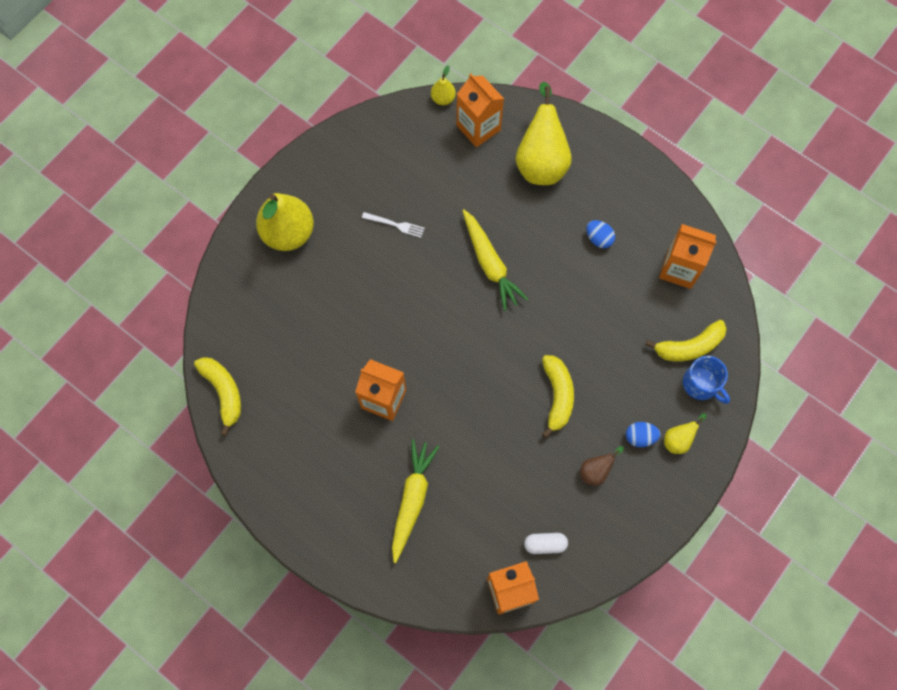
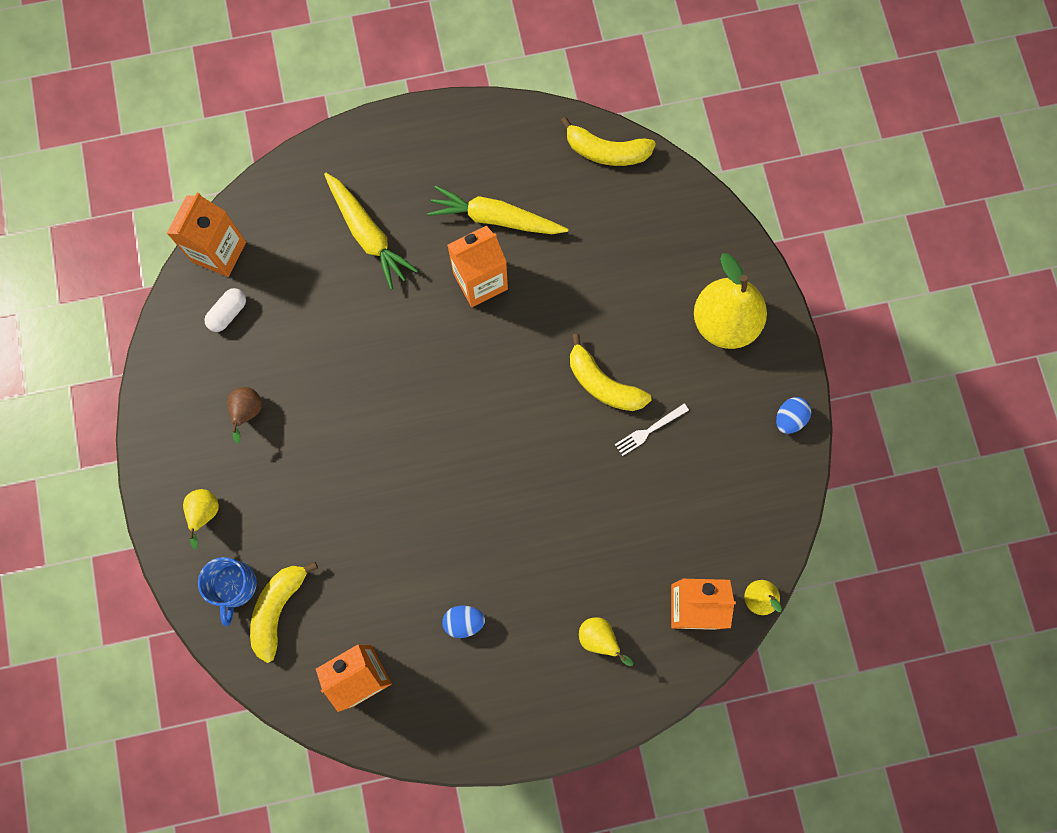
camera: 130 degrees right, 5 degrees up
yellow carrot [462,209,528,311] -> yellow carrot moved to [427,186,568,234]
yellow pear [515,82,572,185] -> yellow pear [579,617,633,666], size x0.47
yellow banana [542,355,574,438] -> yellow banana moved to [570,334,652,411]
blue egg [626,422,660,447] -> blue egg moved to [776,397,811,434]
blue mug [683,356,730,404] -> blue mug turned 90 degrees counterclockwise [198,557,257,626]

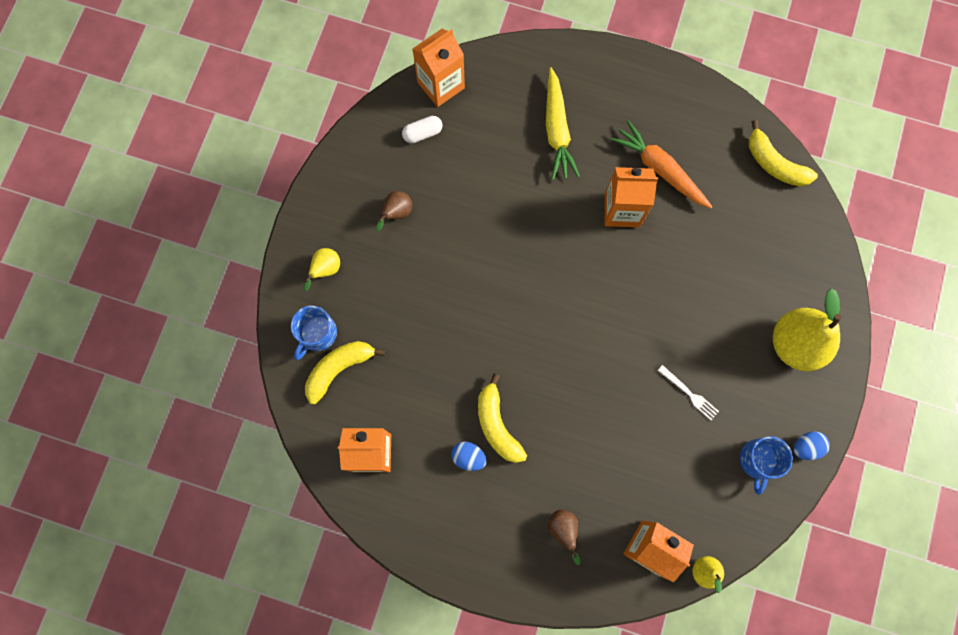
camera: 30 degrees right, 0 degrees up
yellow carrot [427,186,568,234] -> orange carrot [610,120,712,208]
yellow banana [570,334,652,411] -> yellow banana moved to [478,374,527,463]
yellow pear [579,617,633,666] -> brown pear [548,510,580,565]
white fork [615,404,689,456] -> white fork turned 135 degrees counterclockwise [658,365,719,420]
none -> blue mug [740,436,793,495]

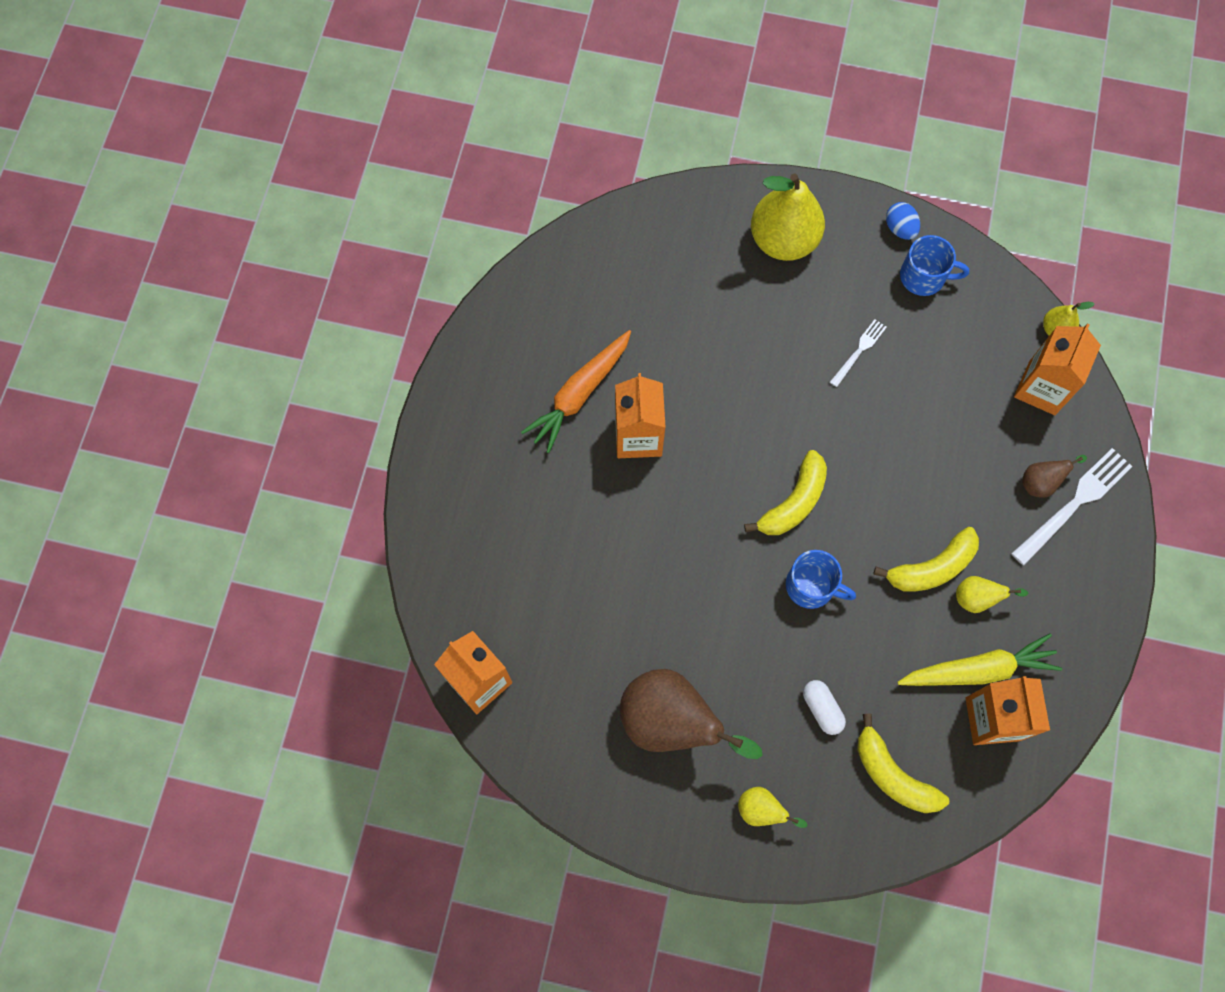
camera: 95 degrees left, 5 degrees down
blue mug [291,306,337,360] -> blue mug moved to [786,550,856,609]
brown pear [376,191,412,231] -> brown pear [620,669,763,759], size x2.14
white capsule [402,116,442,143] -> white capsule moved to [803,680,846,735]
blue egg [451,441,487,471] -> yellow pear [956,576,1028,613]
yellow carrot [546,67,580,180] -> yellow carrot moved to [897,633,1062,686]
yellow banana [749,120,818,187] -> yellow banana moved to [744,450,827,535]
none -> white fork [1011,448,1133,565]

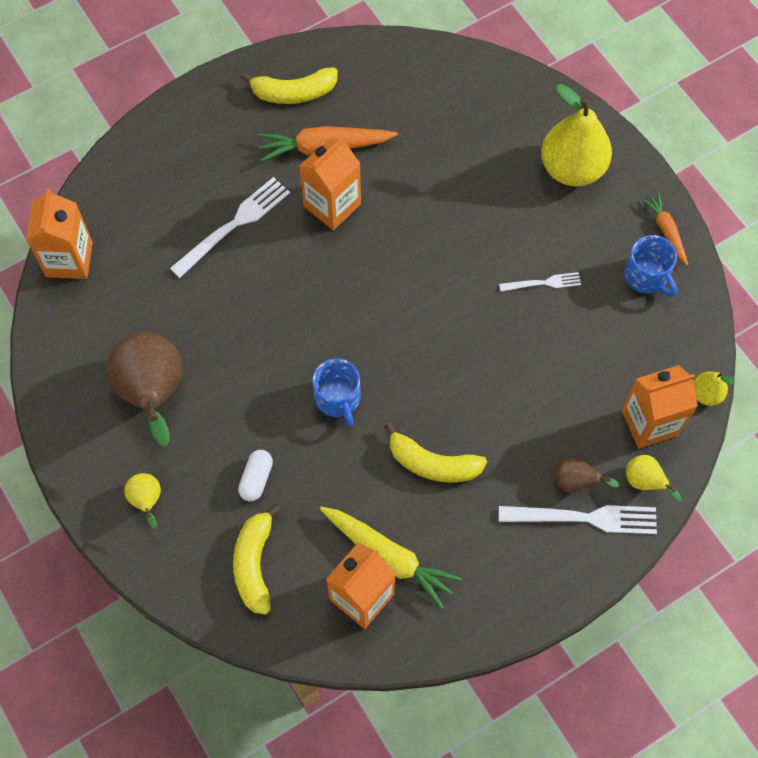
camera: 45 degrees right, 5 degrees down
yellow banana [744,450,827,535] -> yellow banana moved to [241,67,338,104]
blue egg [886,202,920,240] -> orange carrot [641,192,688,266]
yellow pear [956,576,1028,613] -> yellow pear moved to [626,455,682,501]
none -> white fork [170,177,290,278]

